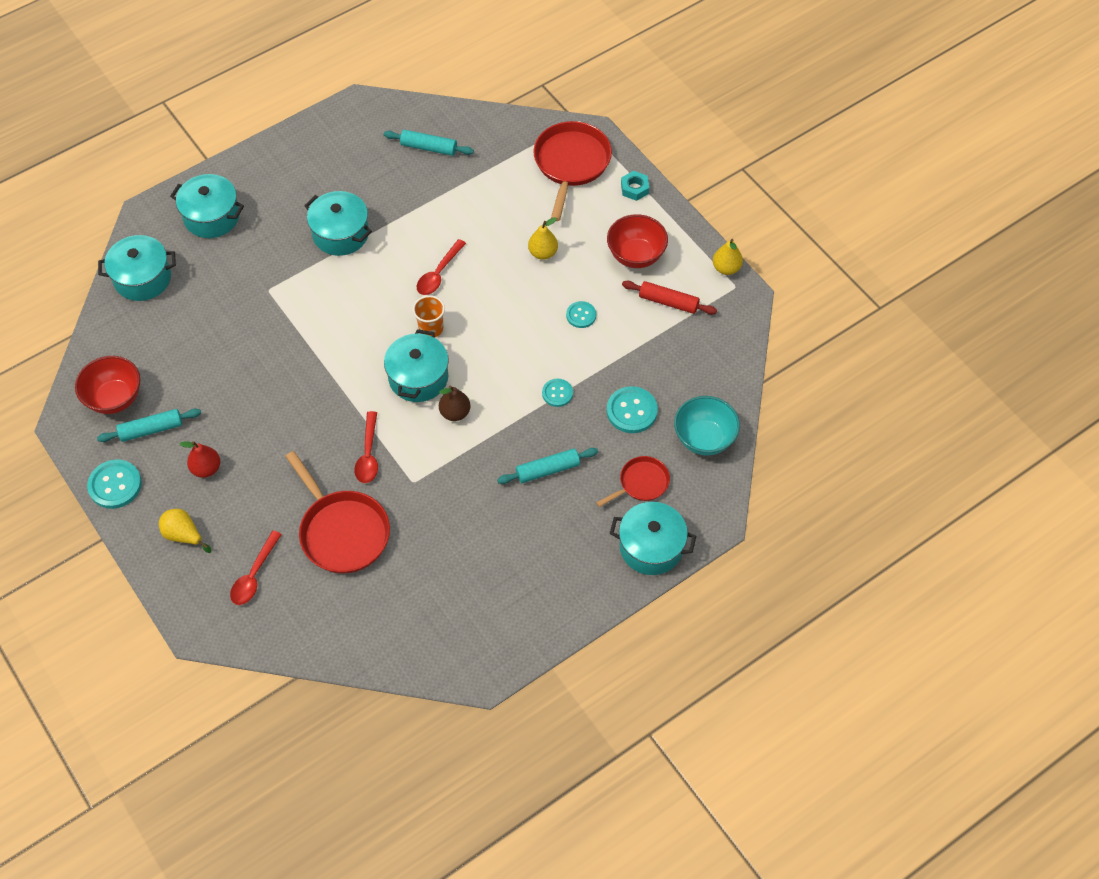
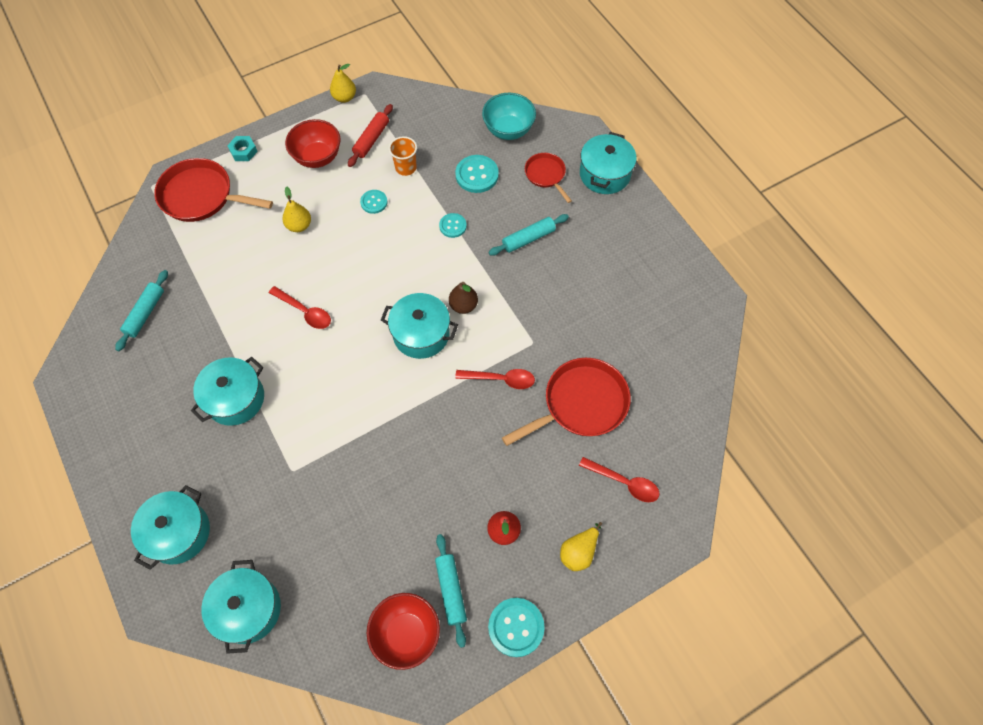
camera: 85 degrees left, 5 degrees up
orange cup [413,295,445,337] -> orange cup moved to [389,136,417,176]
turquoise rolling pin [497,448,598,484] -> turquoise rolling pin turned 75 degrees clockwise [488,214,569,256]

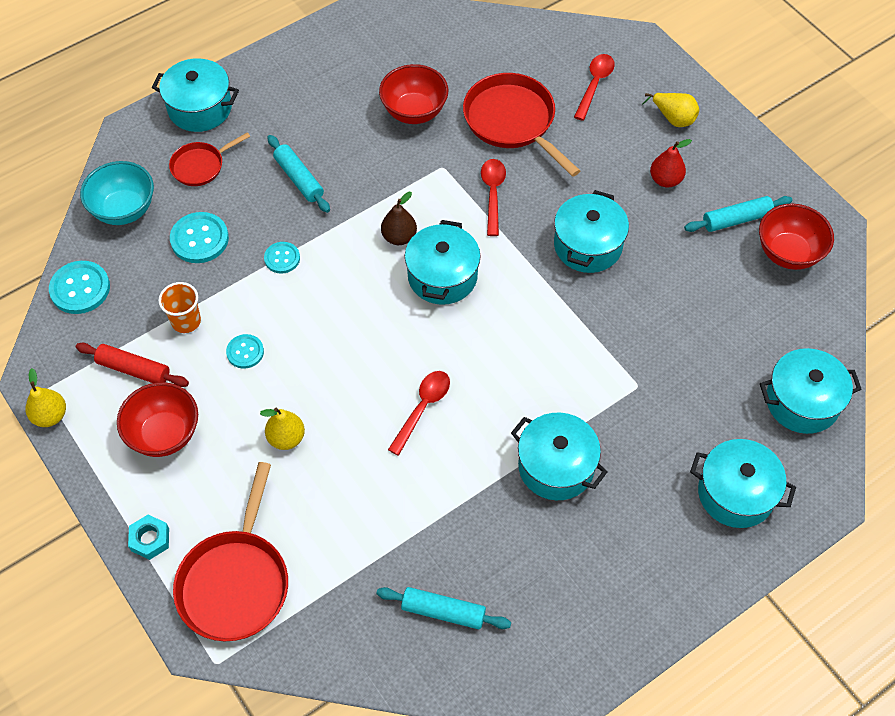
camera: 95 degrees left, 5 degrees down
turquoise button [488,598,545,657] -> turquoise button moved to [49,261,110,314]
none -> red bowl [379,64,448,124]
none -> turquoise pot [554,190,629,273]

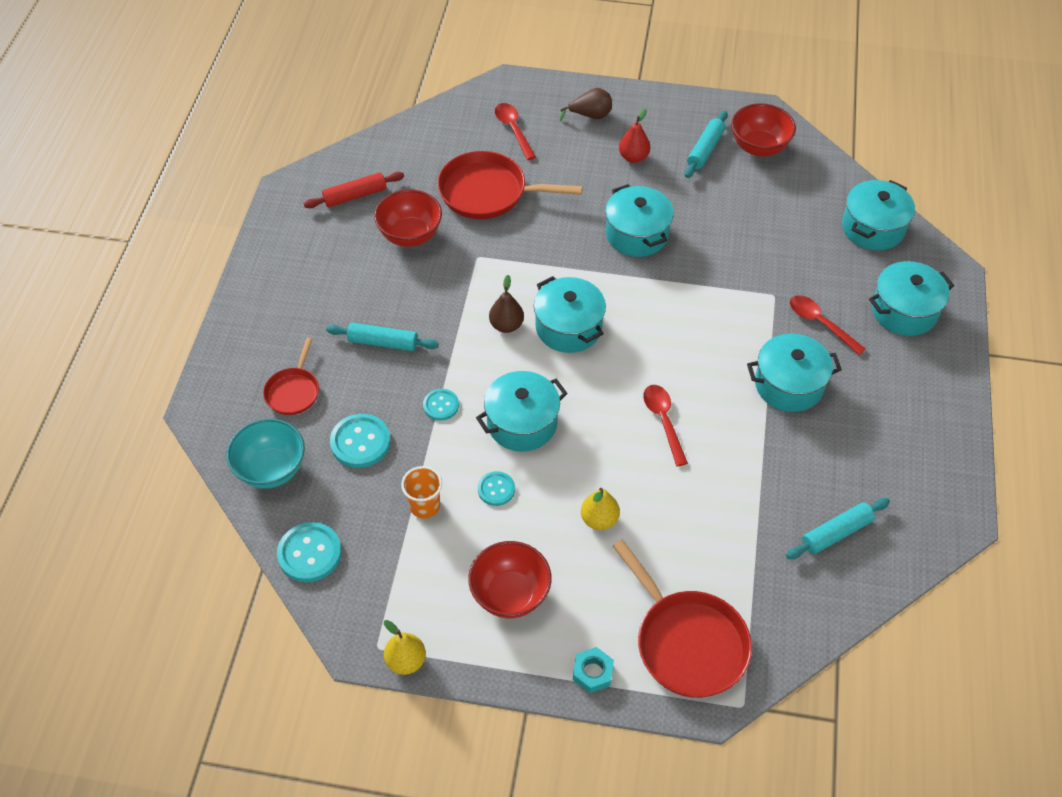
camera: 45 degrees left, 5 degrees down
red rolling pin [76,343,189,387] -> red rolling pin moved to [304,172,404,208]
turquoise pot [152,58,239,132] -> turquoise pot moved to [476,371,568,451]
red spoon [481,159,506,236] -> red spoon moved to [790,295,866,355]
yellow pear [642,93,699,127] -> brown pear [560,88,612,121]

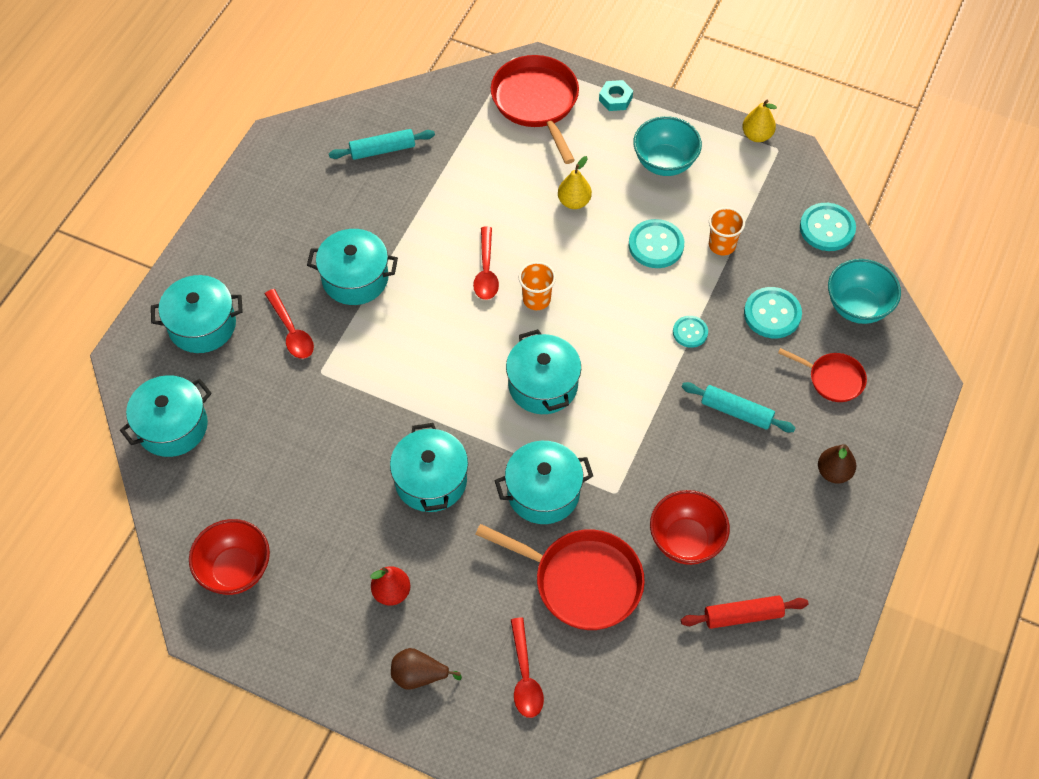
camera: 165 degrees left, 5 degrees up
red pan [263,337,319,415] -> red pan turned 90 degrees clockwise [778,348,867,402]
red bowl [468,541,552,618] -> turquoise bowl [633,116,702,176]
turquoise pot [476,371,568,451] -> turquoise pot moved to [494,441,593,524]
turquoise button [478,471,515,506] -> turquoise button [629,219,684,268], size x1.64
brown pear [489,275,524,333] -> brown pear moved to [818,445,856,484]
turquoise rolling pin [685,111,728,178] -> none
none -> orange cup [519,262,556,310]

